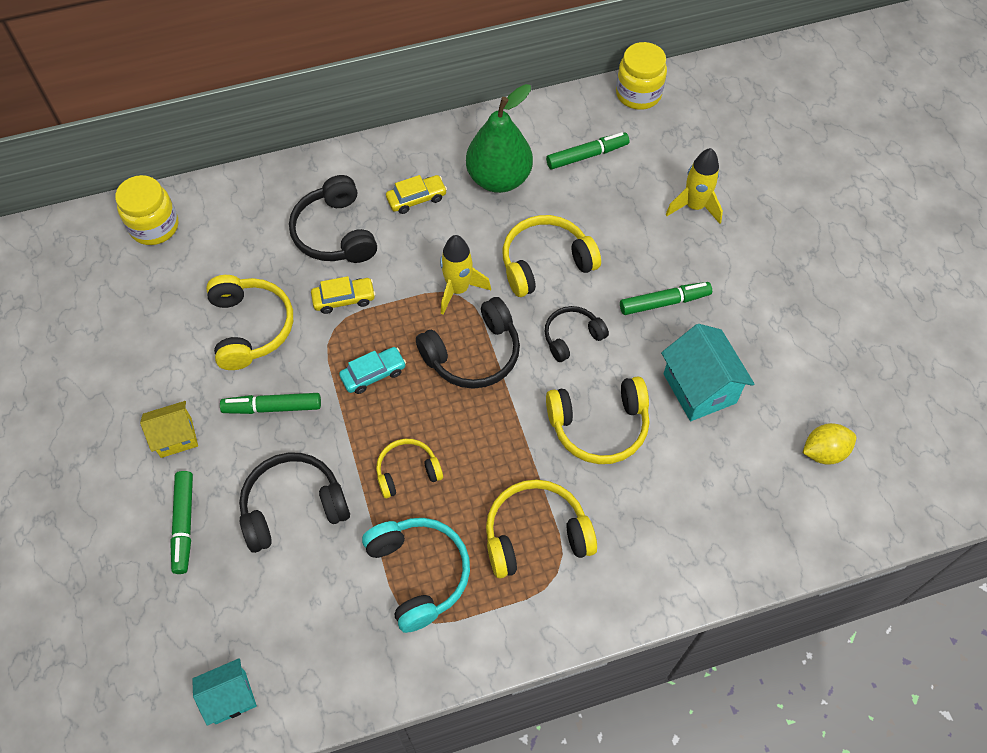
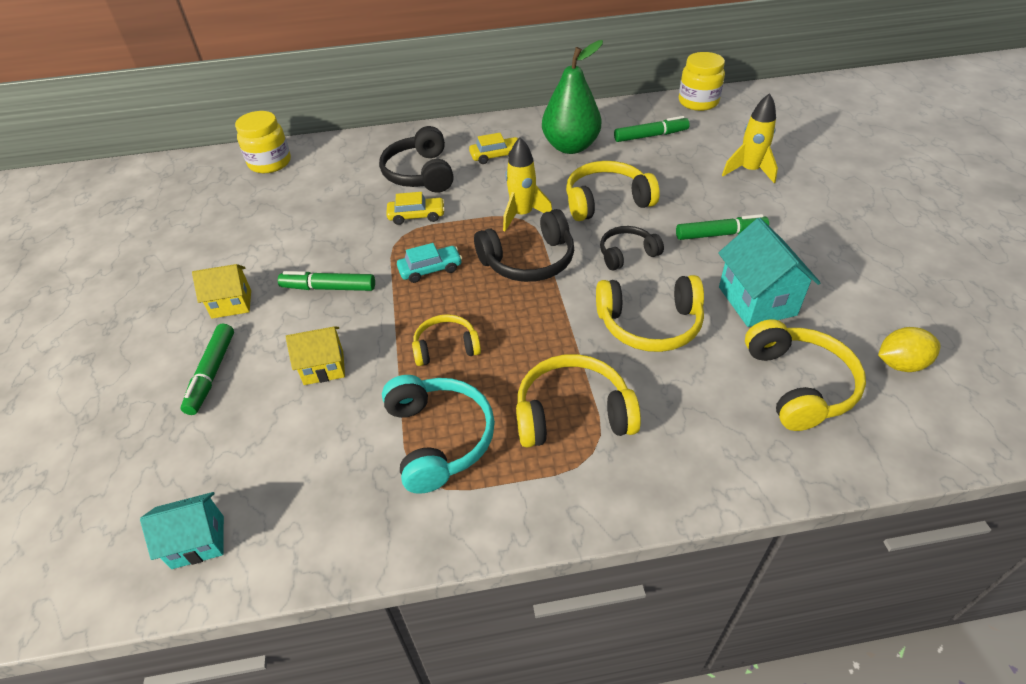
camera: 10 degrees right, 15 degrees down
yellow headphones [206,275,293,370] -> yellow headphones moved to [745,320,866,431]
black headphones [239,452,350,553] -> yellow house [286,327,345,385]

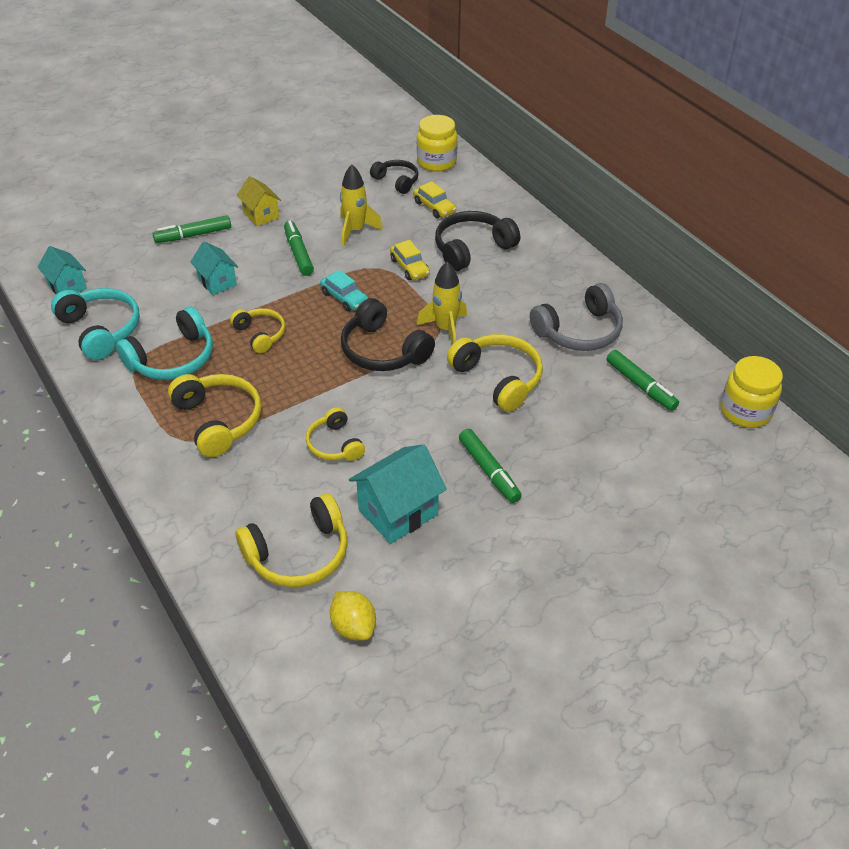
camera: 65 degrees right, 0 degrees up
yellow house [286,327,345,385] -> turquoise house [190,241,238,295]
yellow car [469,133,519,164] -> yellow car moved to [413,181,457,218]
green pear [542,40,603,154] -> grey headphones [530,283,623,351]
yellow headphones [596,275,704,352] -> yellow headphones [306,407,365,461], size x0.62
black headphones [600,226,664,270] -> black headphones moved to [370,160,419,194]
yellow rocket [722,93,778,183] -> yellow rocket moved to [340,165,383,246]
none -> turquoise headphones [51,288,140,360]

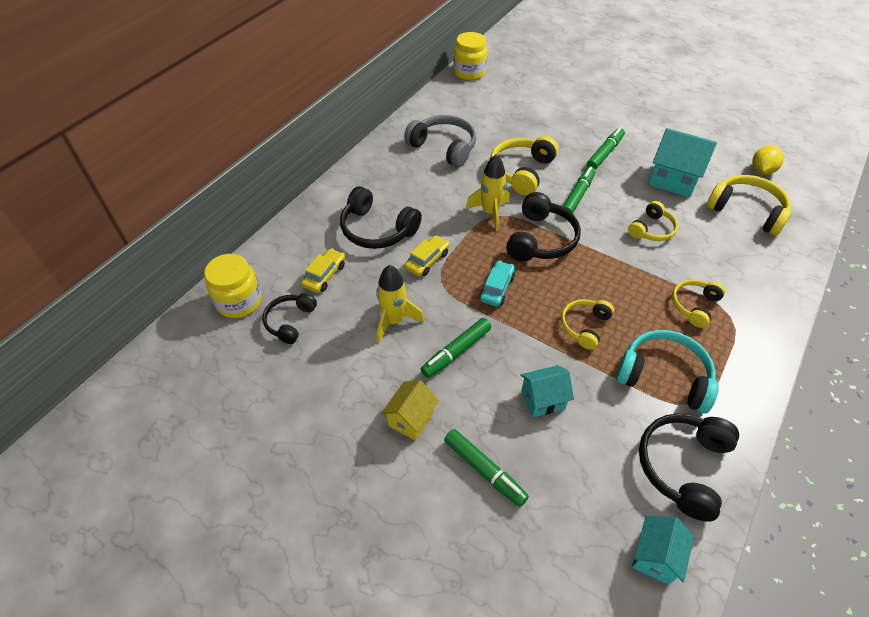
camera: 115 degrees left, 5 degrees up
turquoise headphones [51,288,140,360] -> black headphones [639,413,739,522]
yellow headphones [168,374,261,457] -> yellow headphones [672,280,725,328], size x0.62
turquoise house [190,241,238,295] -> turquoise house turned 45 degrees clockwise [520,365,574,417]
green marker [607,350,679,411] -> green marker moved to [563,167,596,214]

